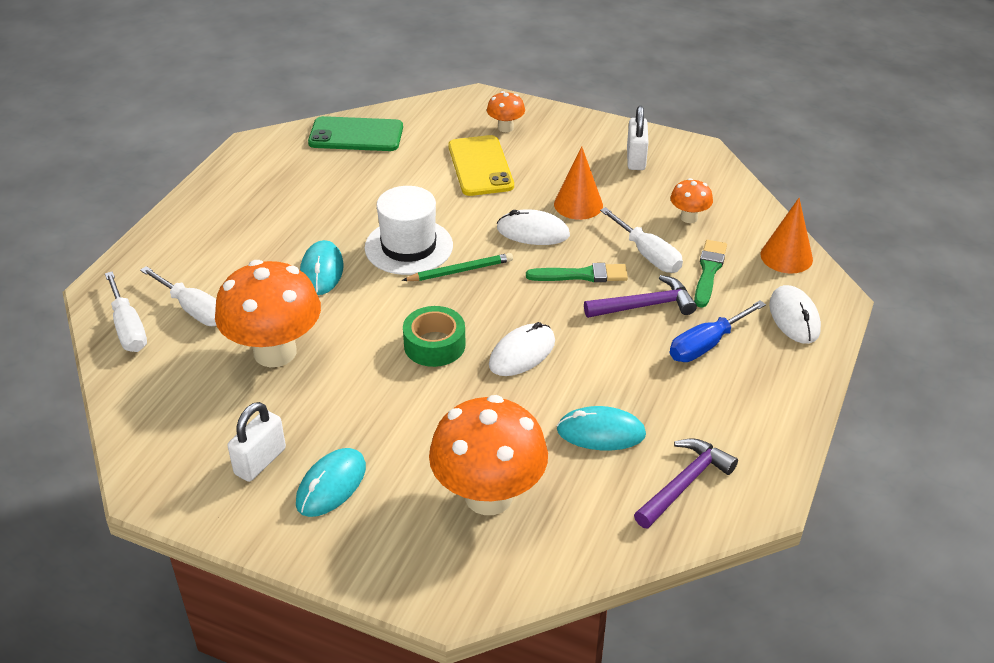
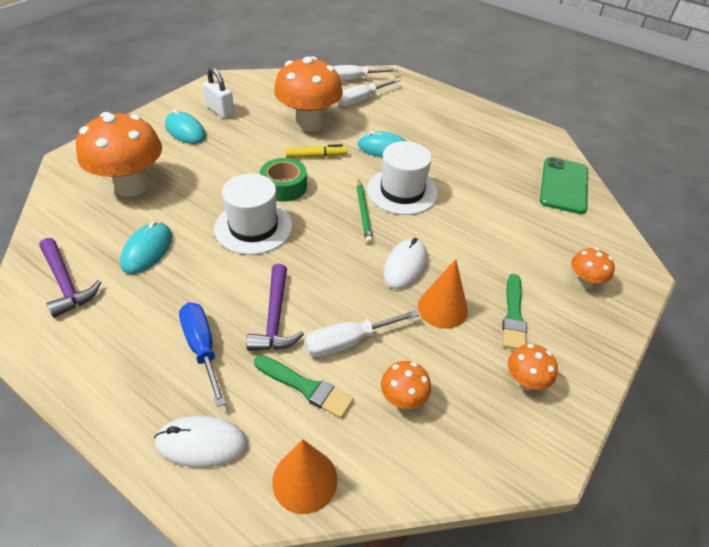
camera: 100 degrees right, 5 degrees up
yellow phone [449,135,514,196] -> none
white mouse [489,322,555,376] -> white hat [214,174,292,255]
green brush [526,263,628,282] -> green brush moved to [502,274,527,349]
white padlock [627,106,649,170] -> orange mushroom [508,344,558,391]
none -> yellow marker [285,144,347,158]

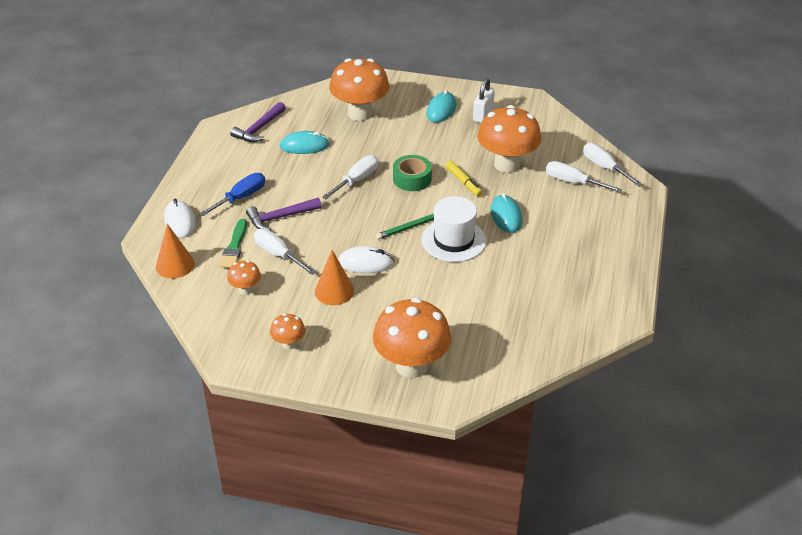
camera: 70 degrees right, 5 degrees down
white hat [214,174,292,255] -> white screwdriver [322,155,378,199]
green brush [502,274,527,349] -> none
green phone [540,157,588,214] -> none
orange mushroom [571,248,615,289] -> orange mushroom [373,298,451,378], size x2.14

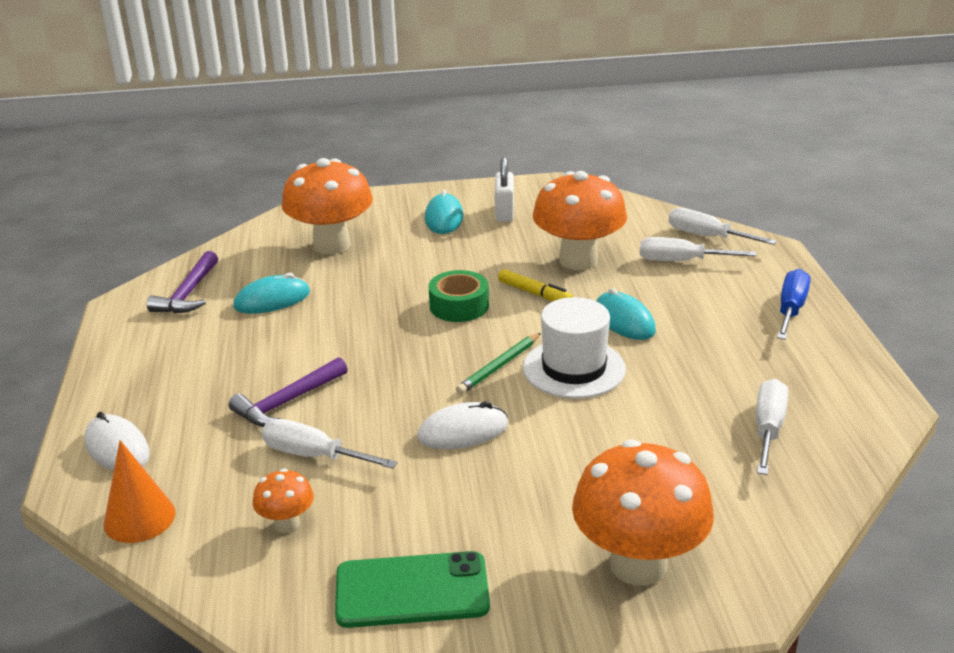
camera: 20 degrees left, 10 degrees down
blue screwdriver [199,173,265,216] -> blue screwdriver moved to [777,269,810,340]
green brush [219,219,247,268] -> none
orange mushroom [270,313,305,350] -> green phone [335,551,490,628]
orange cone [315,250,354,305] -> none
white screwdriver [322,155,378,199] -> white screwdriver moved to [756,379,788,475]

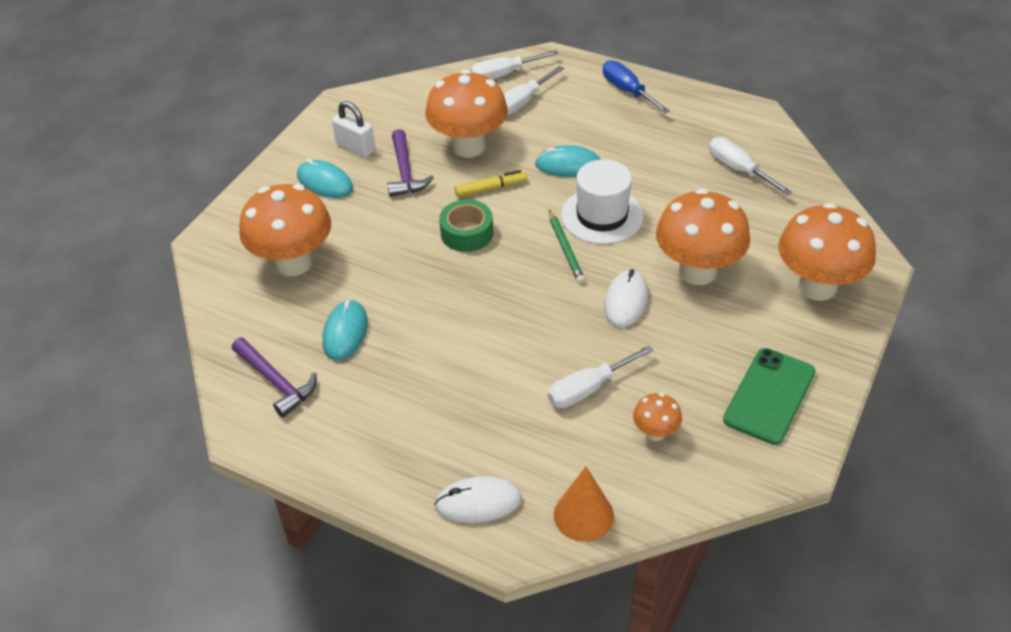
camera: 55 degrees left, 15 degrees up
purple hammer [228,357,348,427] -> purple hammer moved to [387,129,434,197]
none -> orange mushroom [656,188,750,285]

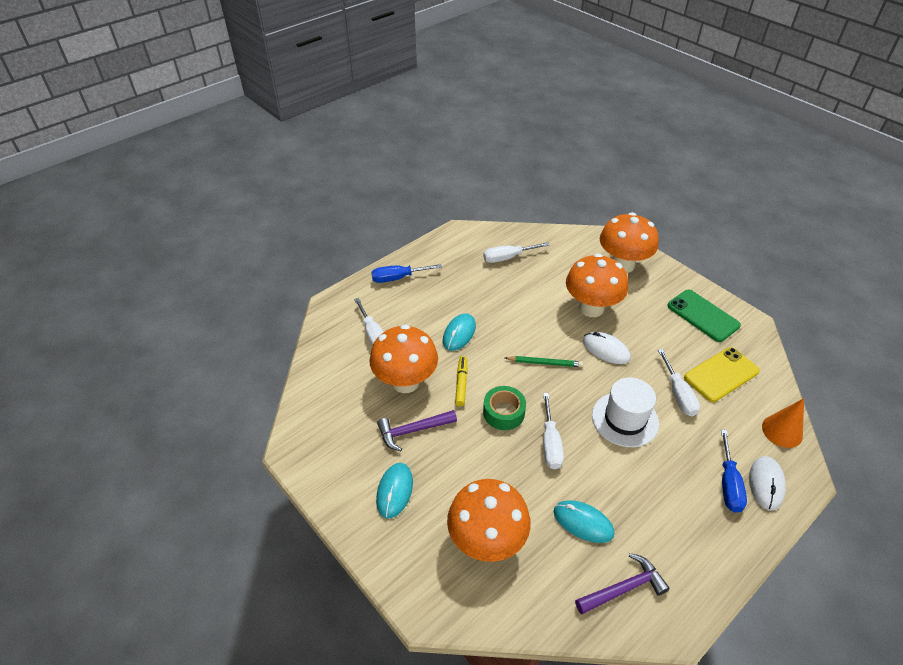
camera: 70 degrees left, 0 degrees up
turquoise mouse [297,159,353,198] -> turquoise mouse turned 45 degrees counterclockwise [376,463,413,518]
white padlock [332,101,375,158] -> none
purple hammer [387,129,434,197] -> purple hammer turned 150 degrees clockwise [377,410,457,451]
white screwdriver [470,50,559,79] -> white screwdriver moved to [543,393,564,469]
white hat [561,160,644,244] -> white hat moved to [592,377,659,447]
orange mushroom [633,393,682,441] -> yellow phone [684,347,760,402]
none -> blue screwdriver [721,430,747,513]

